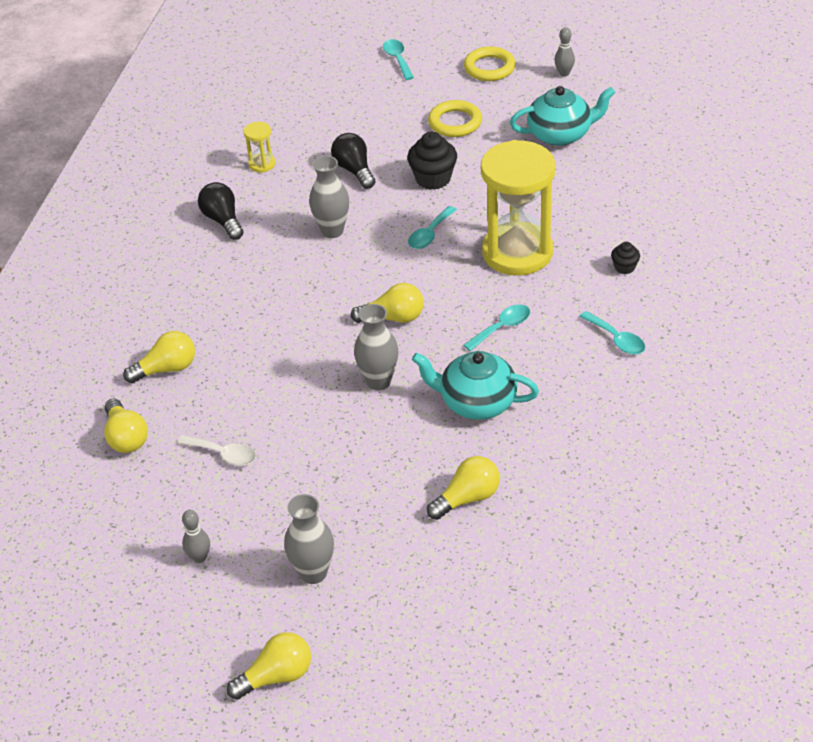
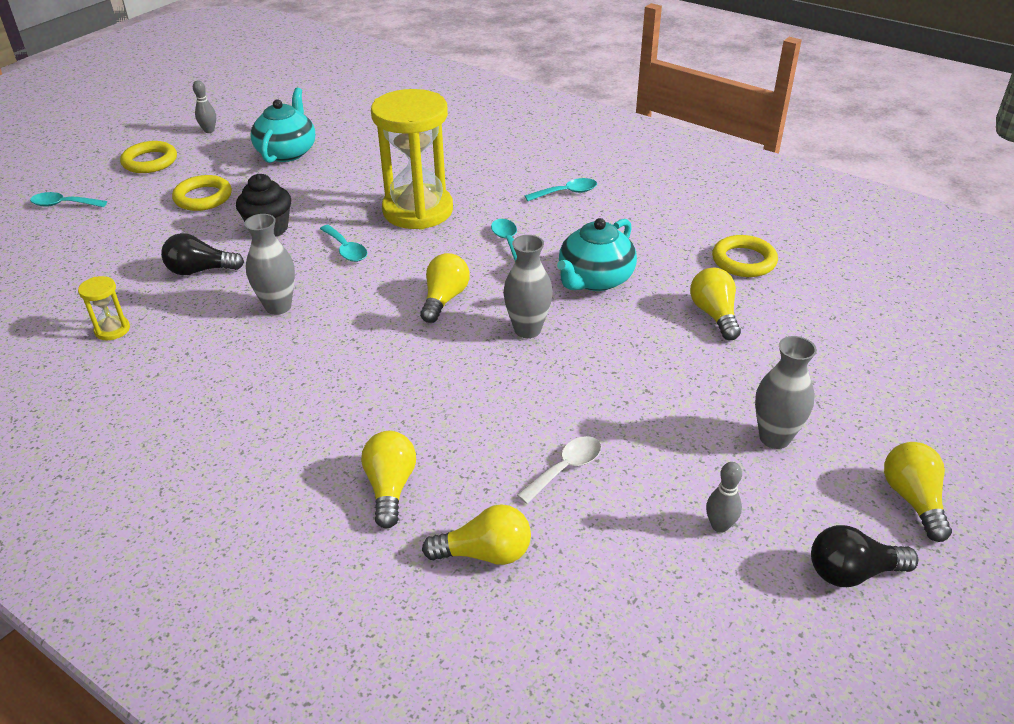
camera: 70 degrees left, 5 degrees down
black light bulb [198,182,244,240] -> black light bulb moved to [811,525,918,587]
black cupcake [611,242,640,274] -> none
none -> yellow ring [712,235,778,277]

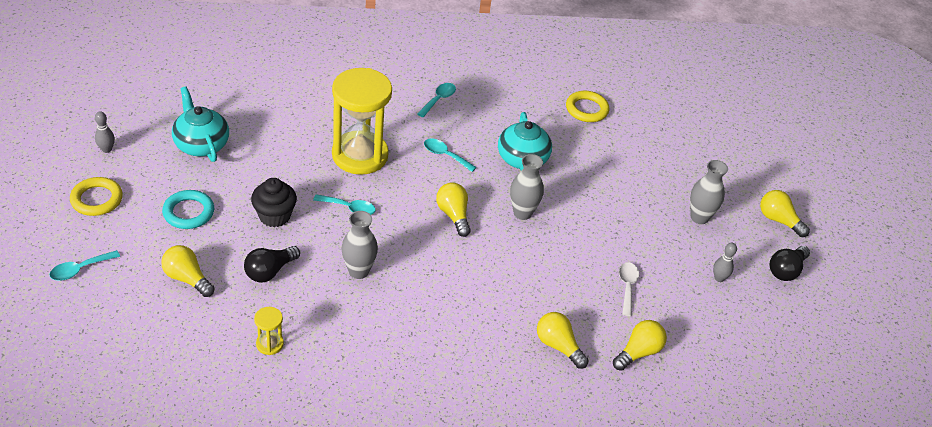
camera: 45 degrees left, 5 degrees up
yellow ring [172,175,232,211] -> turquoise ring [162,190,214,229]
yellow light bulb [690,268,741,340] -> yellow light bulb moved to [161,245,215,297]

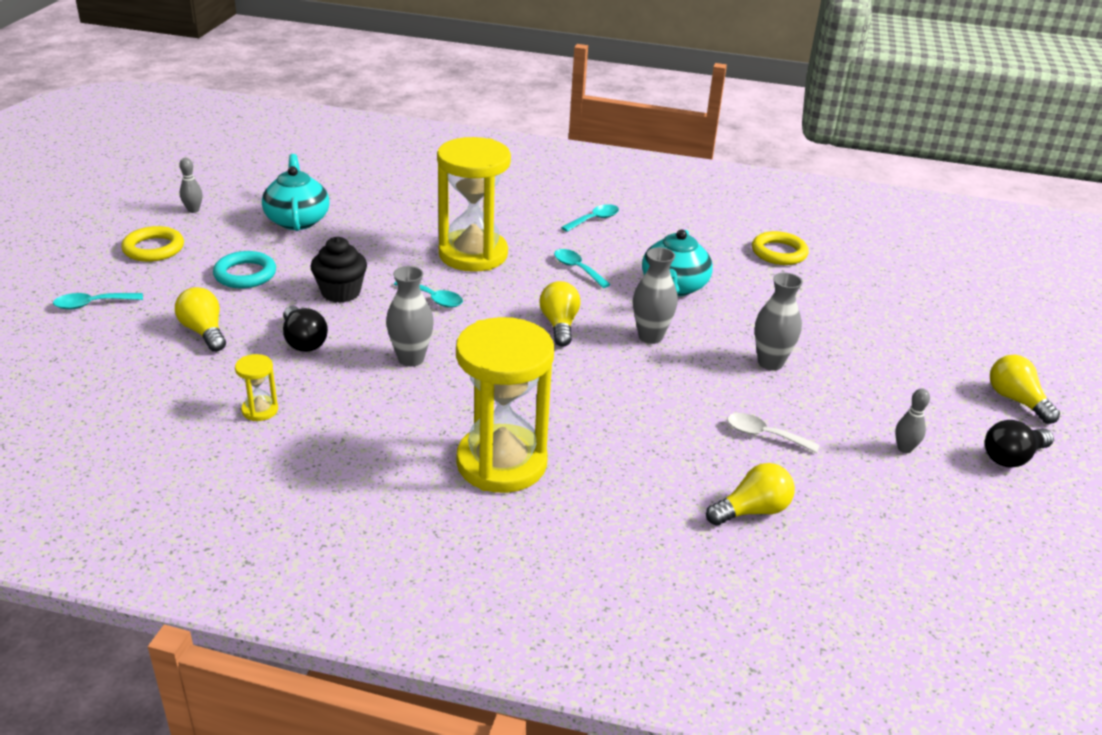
camera: 20 degrees right, 10 degrees down
black light bulb [244,246,300,282] -> black light bulb turned 90 degrees counterclockwise [283,306,328,352]
yellow light bulb [537,312,589,369] -> none
white spoon [619,262,639,316] -> white spoon turned 90 degrees counterclockwise [727,413,820,453]
grey vase [690,160,728,224] -> grey vase moved to [755,273,803,371]
none -> yellow hourglass [456,317,554,493]

